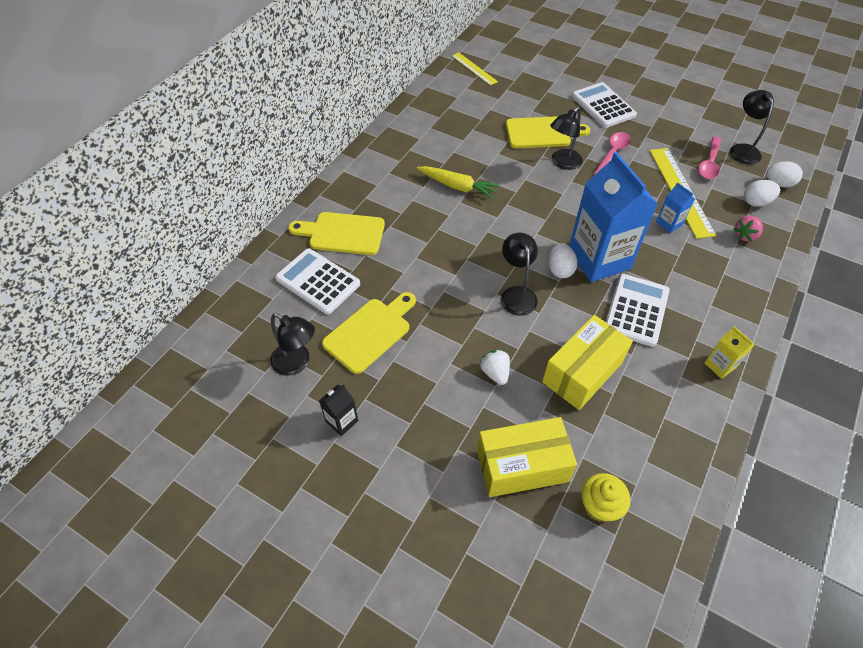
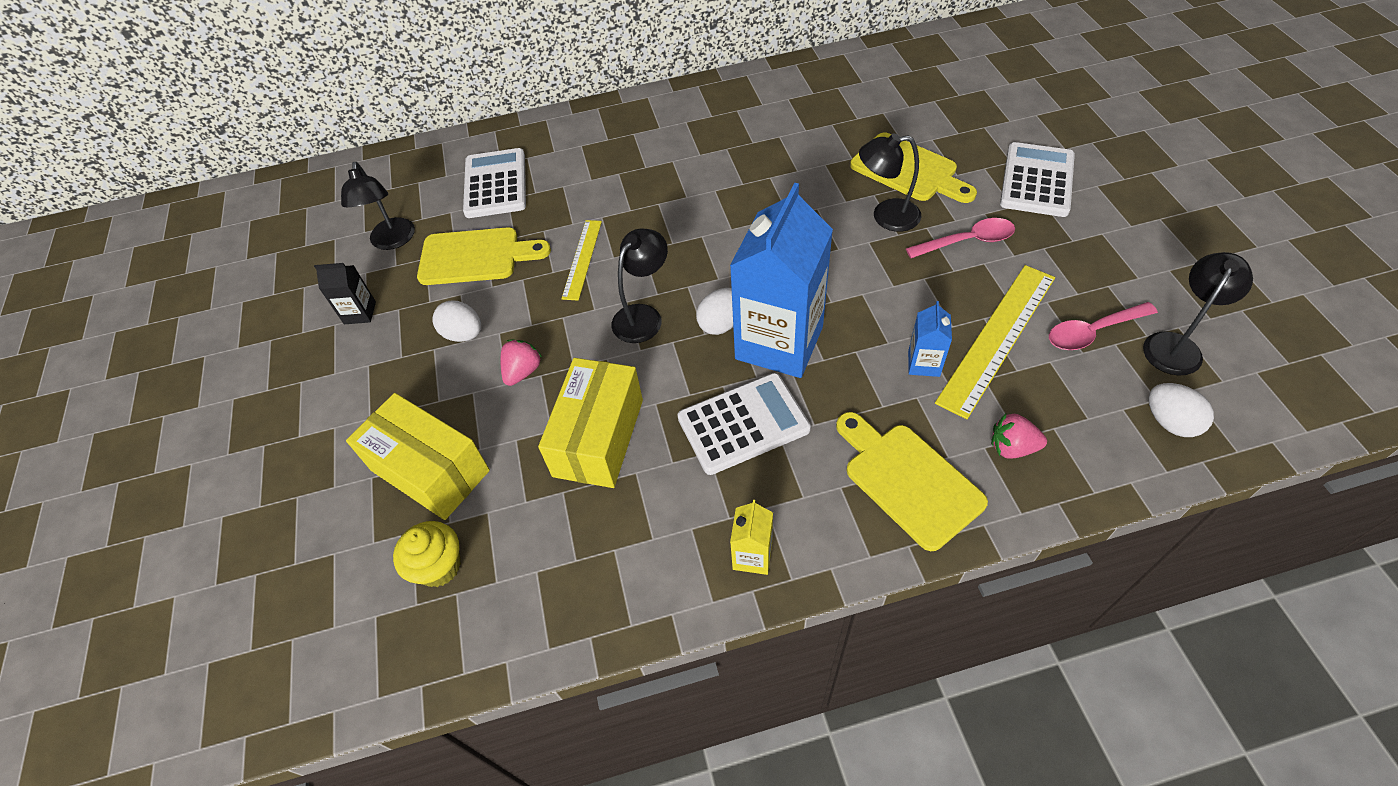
camera: 50 degrees right, 0 degrees up
yellow cutting board [288,212,385,255] -> yellow cutting board moved to [836,412,988,551]
yellow carrot [417,166,500,199] -> none
yellow ruler [452,53,498,85] -> yellow ruler moved to [561,220,602,301]
white strawberry [479,350,510,385] -> pink strawberry [501,340,542,386]
yellow box [542,315,633,410] -> yellow box turned 75 degrees counterclockwise [538,358,643,488]
white egg [744,180,780,207] -> white egg moved to [432,300,481,342]

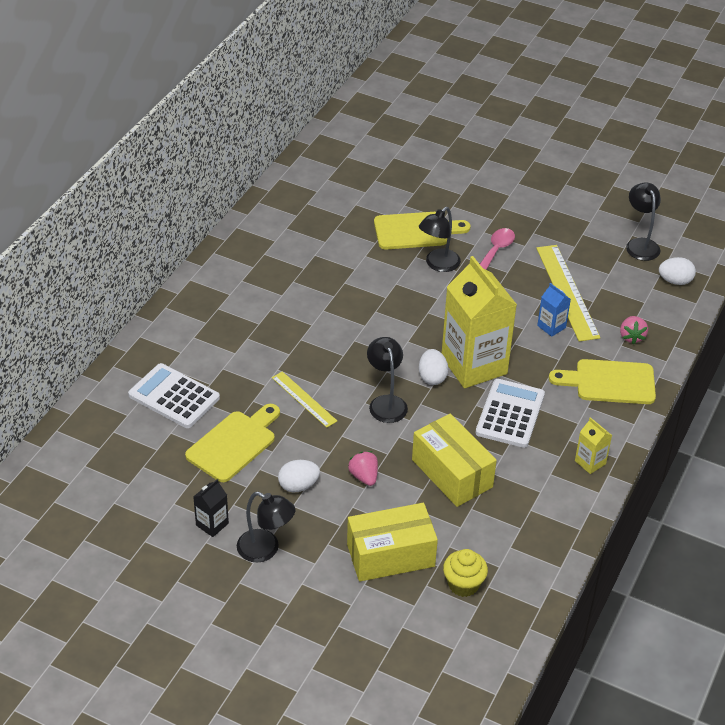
camera: 55 degrees left, 10 degrees down
black lamp [341,162,415,250] -> black lamp moved to [237,492,295,562]
blue carton [730,183,833,378] -> yellow carton [442,256,517,388]
pink strawberry [991,413,1047,459] -> pink strawberry turned 45 degrees counterclockwise [620,316,648,344]
white calculator [1000,142,1075,217] -> none
pink spoon [1049,302,1158,350] -> none

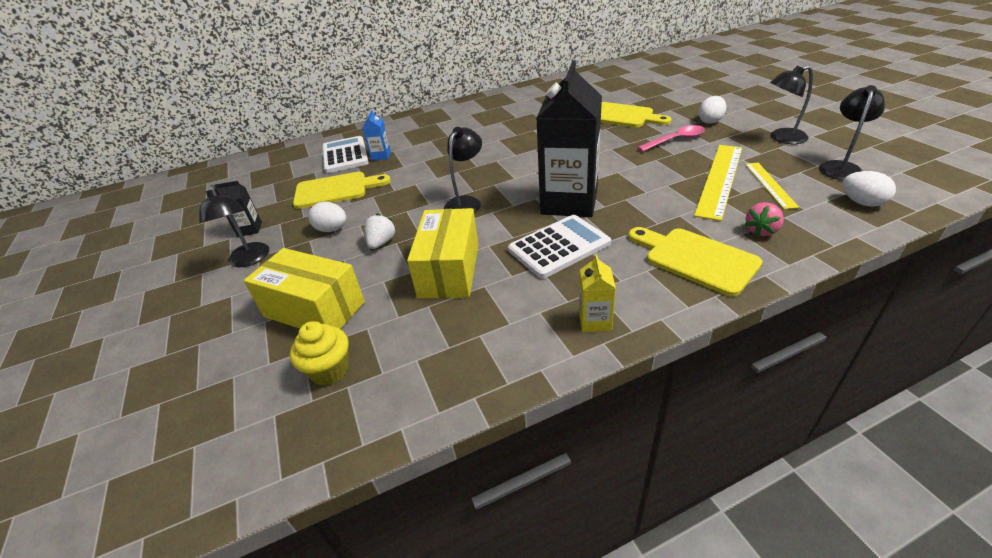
camera: 45 degrees right, 5 degrees down
yellow ruler [272,371,337,428] -> yellow ruler moved to [745,163,799,209]
pink strawberry [348,451,378,486] -> white strawberry [364,214,396,249]
black lamp [419,207,461,272] -> black lamp moved to [770,65,813,144]
white egg [419,349,449,385] -> white egg moved to [699,96,726,124]
yellow carton [442,256,517,388] -> black carton [537,60,602,217]
blue carton [537,283,571,337] -> blue carton moved to [362,110,391,161]

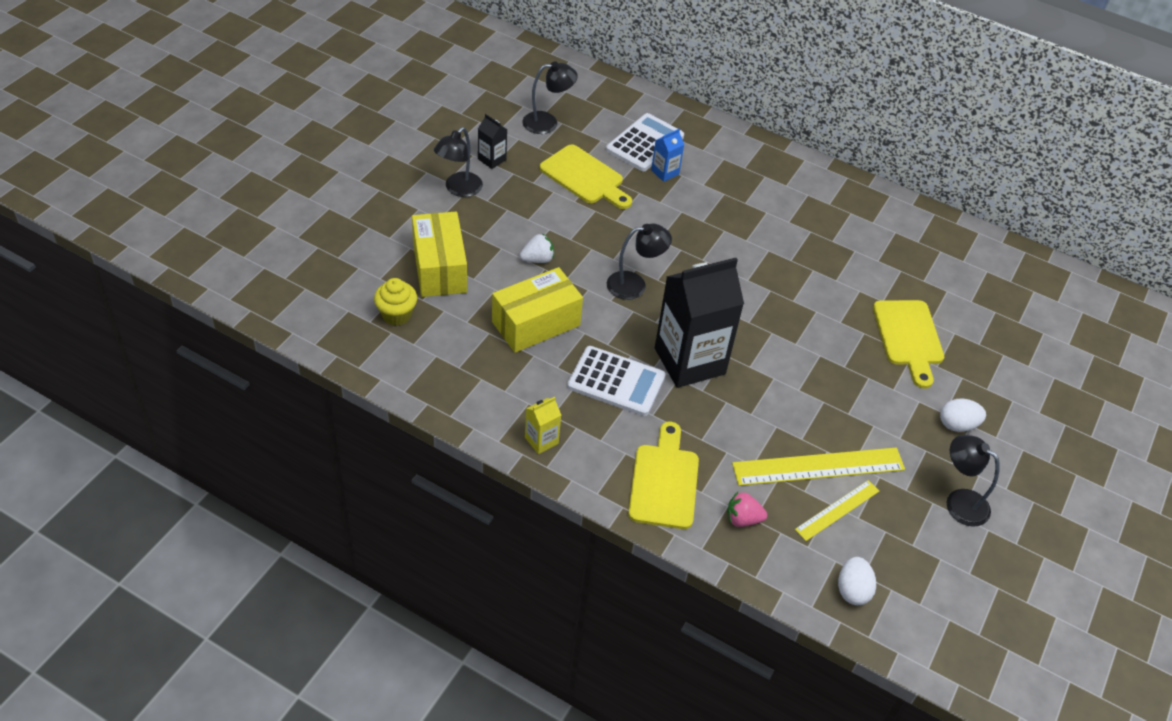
camera: 45 degrees right, 10 degrees up
white egg [308,202,346,232] -> none
pink spoon [637,125,705,152] -> none
black lamp [819,85,885,180] -> black lamp moved to [523,61,578,134]

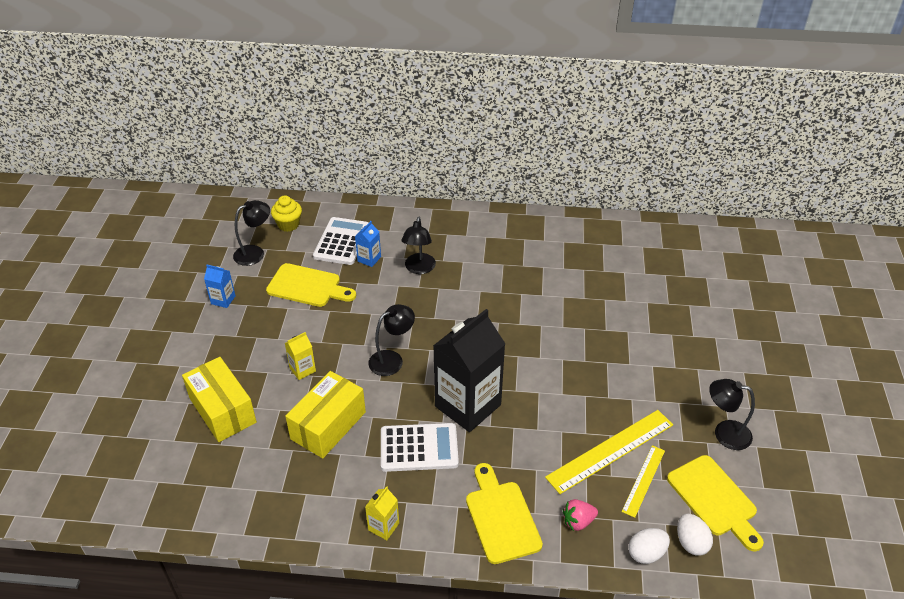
camera: 20 degrees left, 5 degrees down
yellow cupcake [374,278,417,326] -> yellow cupcake moved to [271,196,302,232]
black lamp [434,127,483,197] -> black lamp moved to [401,217,436,274]
black carton [478,114,507,169] -> blue carton [204,265,236,308]
white strawberry [520,233,554,263] -> yellow carton [285,332,316,380]
yellow cutting board [873,300,944,389] -> yellow cutting board moved to [667,455,764,552]
white egg [940,399,986,432] -> white egg moved to [628,528,670,564]

